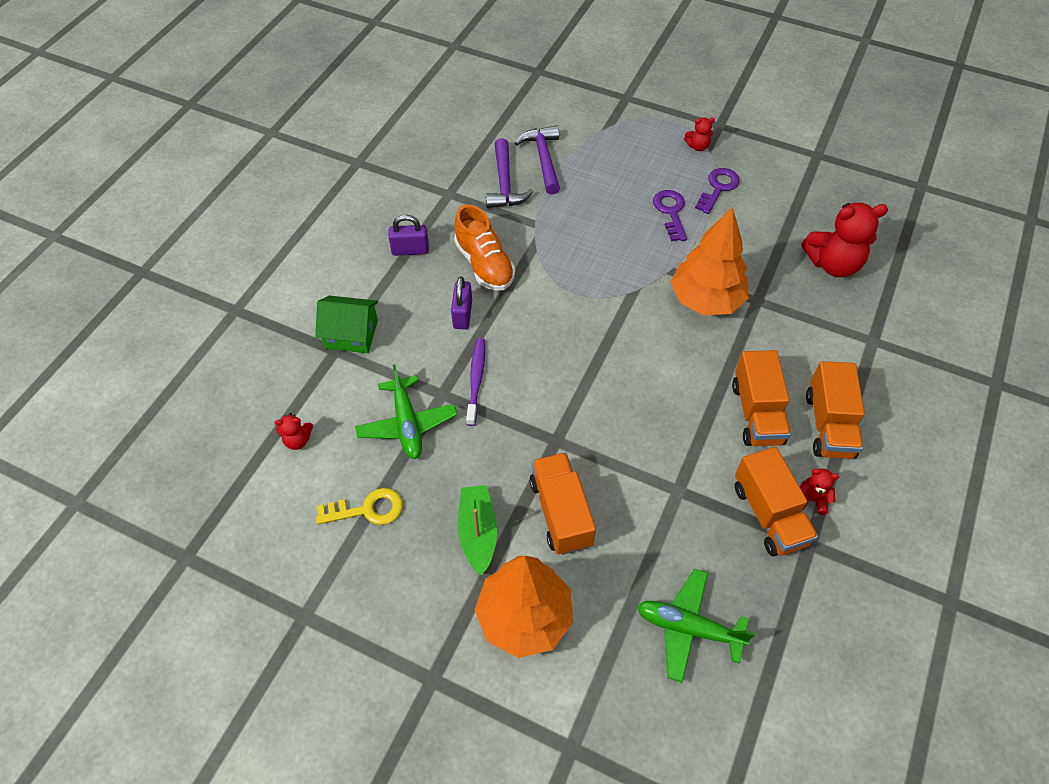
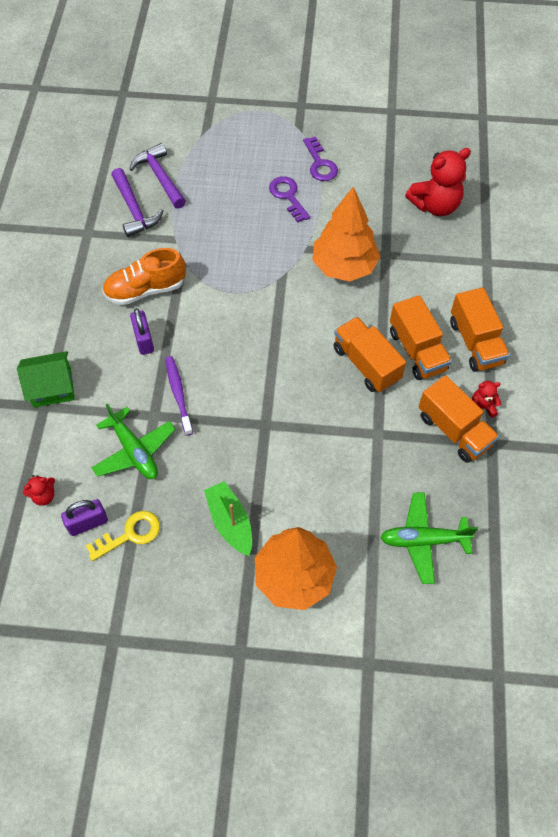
camera: 20 degrees left, 5 degrees up
purple padlock [388,215,429,256] -> purple padlock moved to [61,499,108,536]
orange shoe [454,204,515,291] -> orange shoe turned 120 degrees clockwise [102,248,186,305]
orange truck [530,452,596,555] -> orange truck moved to [334,317,406,393]
red teddy bear [684,118,715,151] -> none
purple key [695,168,740,214] -> purple key turned 150 degrees clockwise [303,136,338,181]

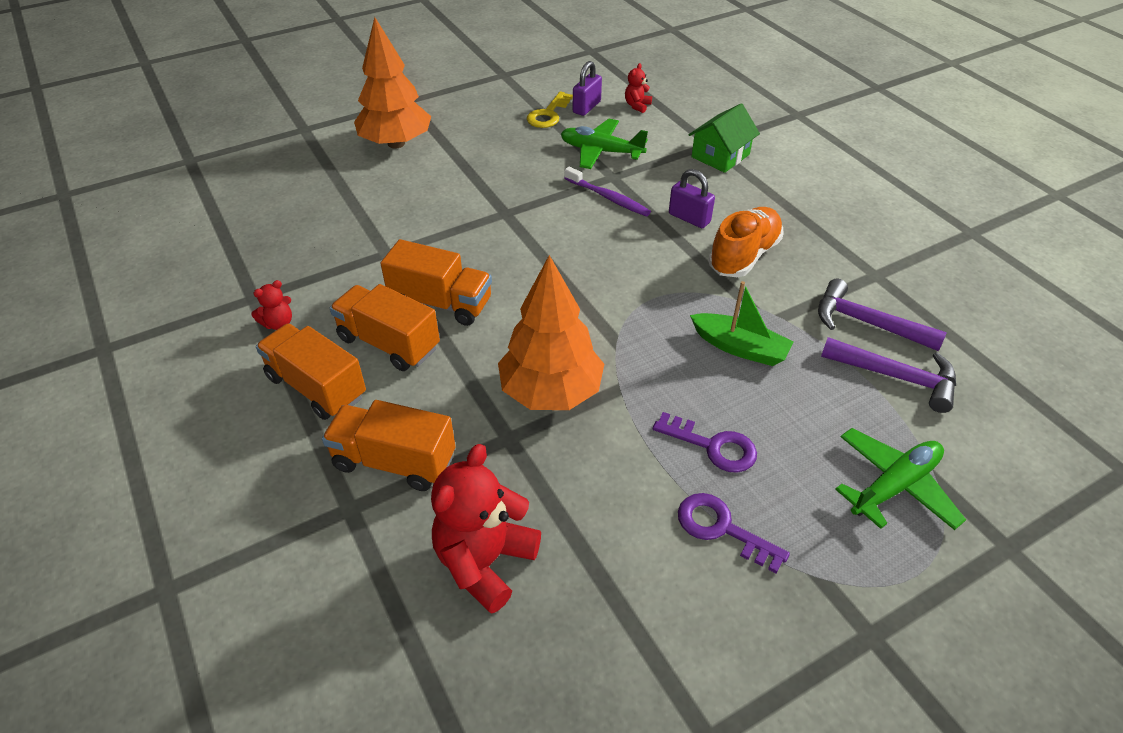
camera: 145 degrees right, 15 degrees down
green boat [204,481,252,556] -> green boat moved to [690,281,794,366]
green plane [380,492,478,584] -> green plane moved to [835,428,966,530]
orange truck [419,375,499,463] -> orange truck moved to [322,400,455,491]

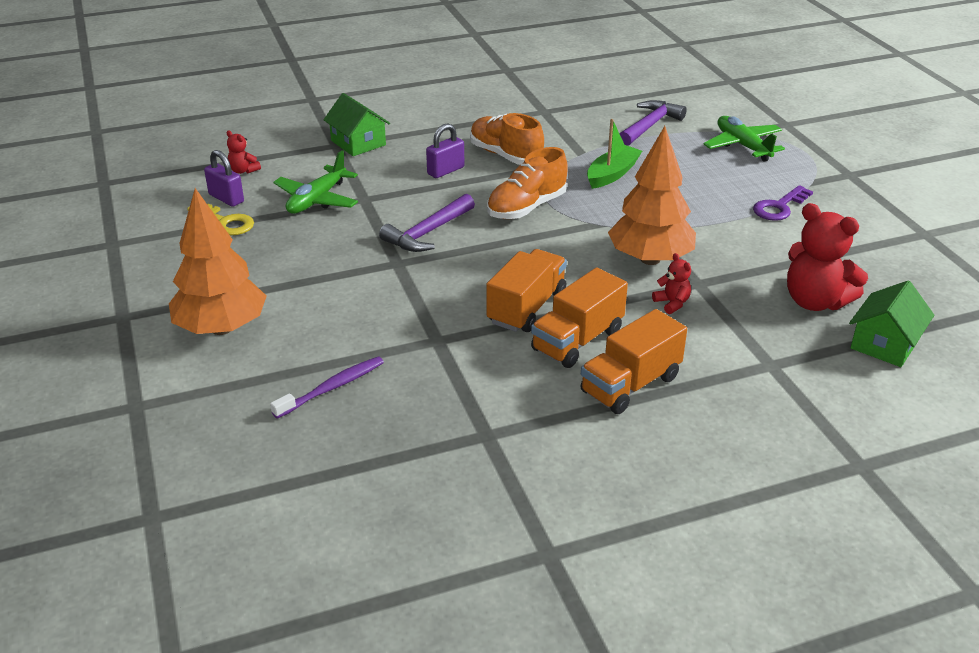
camera: 80 degrees left, 10 degrees down
red teddy bear [251,280,292,330] -> red teddy bear moved to [652,253,691,314]
orange truck [322,400,455,491] -> none
purple toothbrush [564,167,651,216] -> purple toothbrush moved to [270,356,384,419]
purple key [653,412,757,473] -> none
purple hammer [818,279,947,351] -> purple hammer moved to [379,194,475,252]
none -> orange shoe [487,147,568,219]
none -> green house [849,281,935,367]

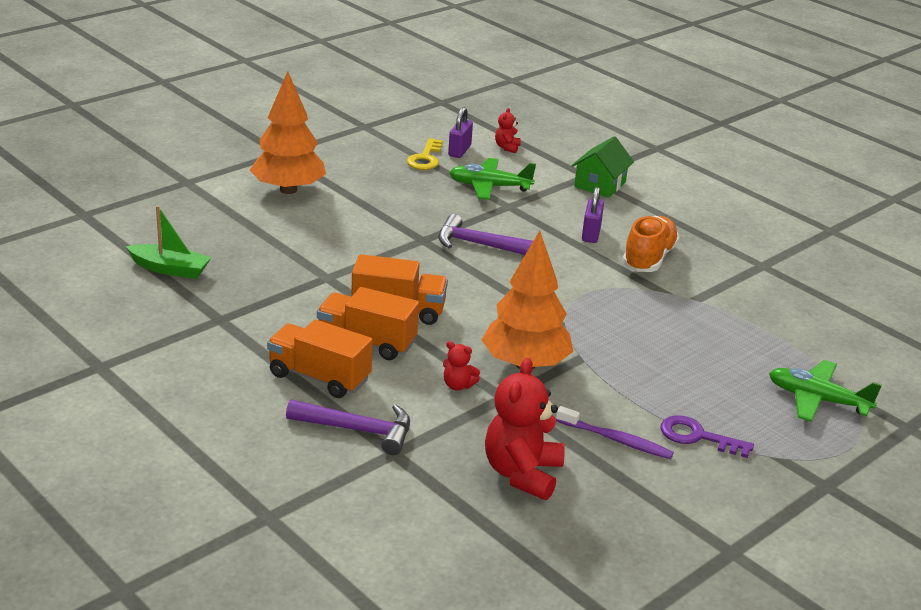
camera: 65 degrees right, 5 degrees down
purple toothbrush [270,356,384,419] -> purple toothbrush moved to [556,406,674,459]
purple padlock [426,124,465,178] -> purple padlock turned 75 degrees clockwise [582,187,604,243]
orange shoe [487,147,568,219] -> none
green boat [587,119,642,189] -> green boat moved to [126,206,211,279]
purple hammer [619,100,687,146] -> purple hammer moved to [286,400,410,455]
red teddy bear [652,253,691,314] -> red teddy bear turned 75 degrees clockwise [443,341,480,390]
green plane [704,116,785,162] -> green plane turned 105 degrees counterclockwise [769,360,882,422]
green house [849,281,935,367] -> none

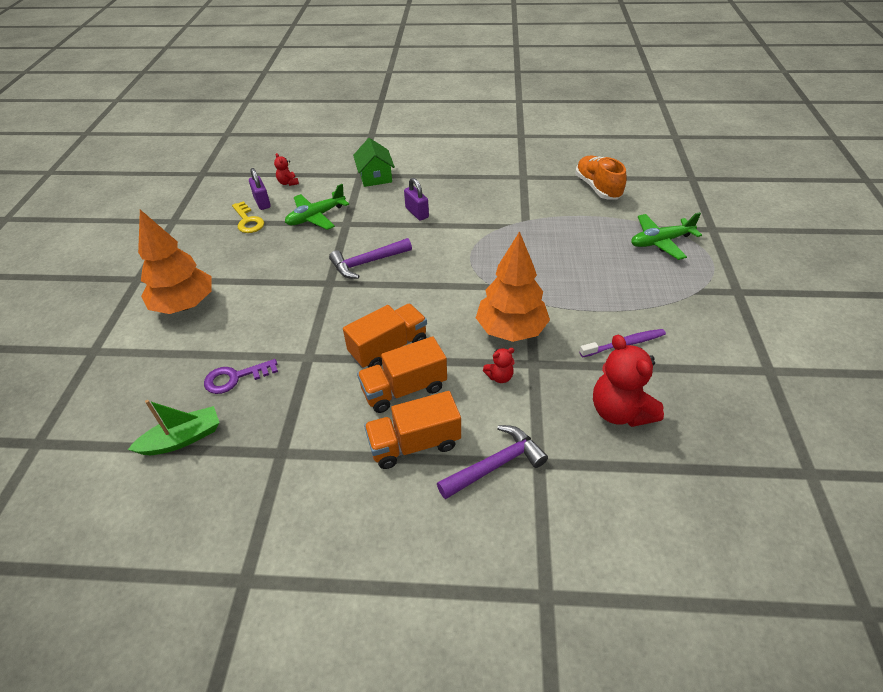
camera: 40 degrees left, 15 degrees up
orange shoe [622,216,680,272] -> orange shoe moved to [575,155,626,199]
purple key [661,415,754,458] -> purple key moved to [204,359,278,394]

